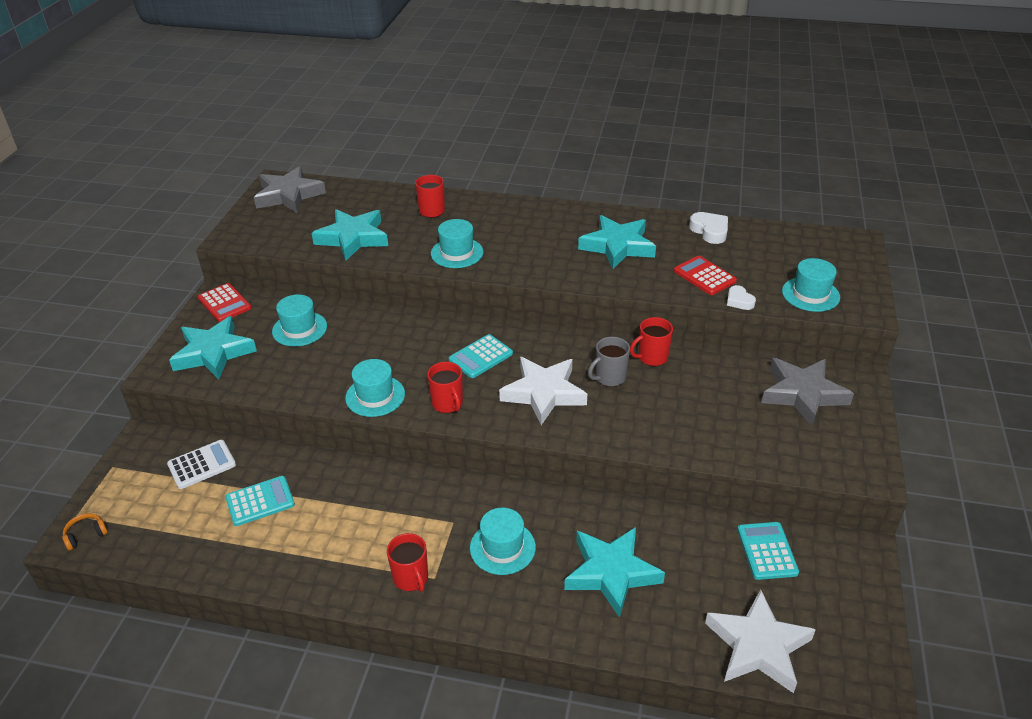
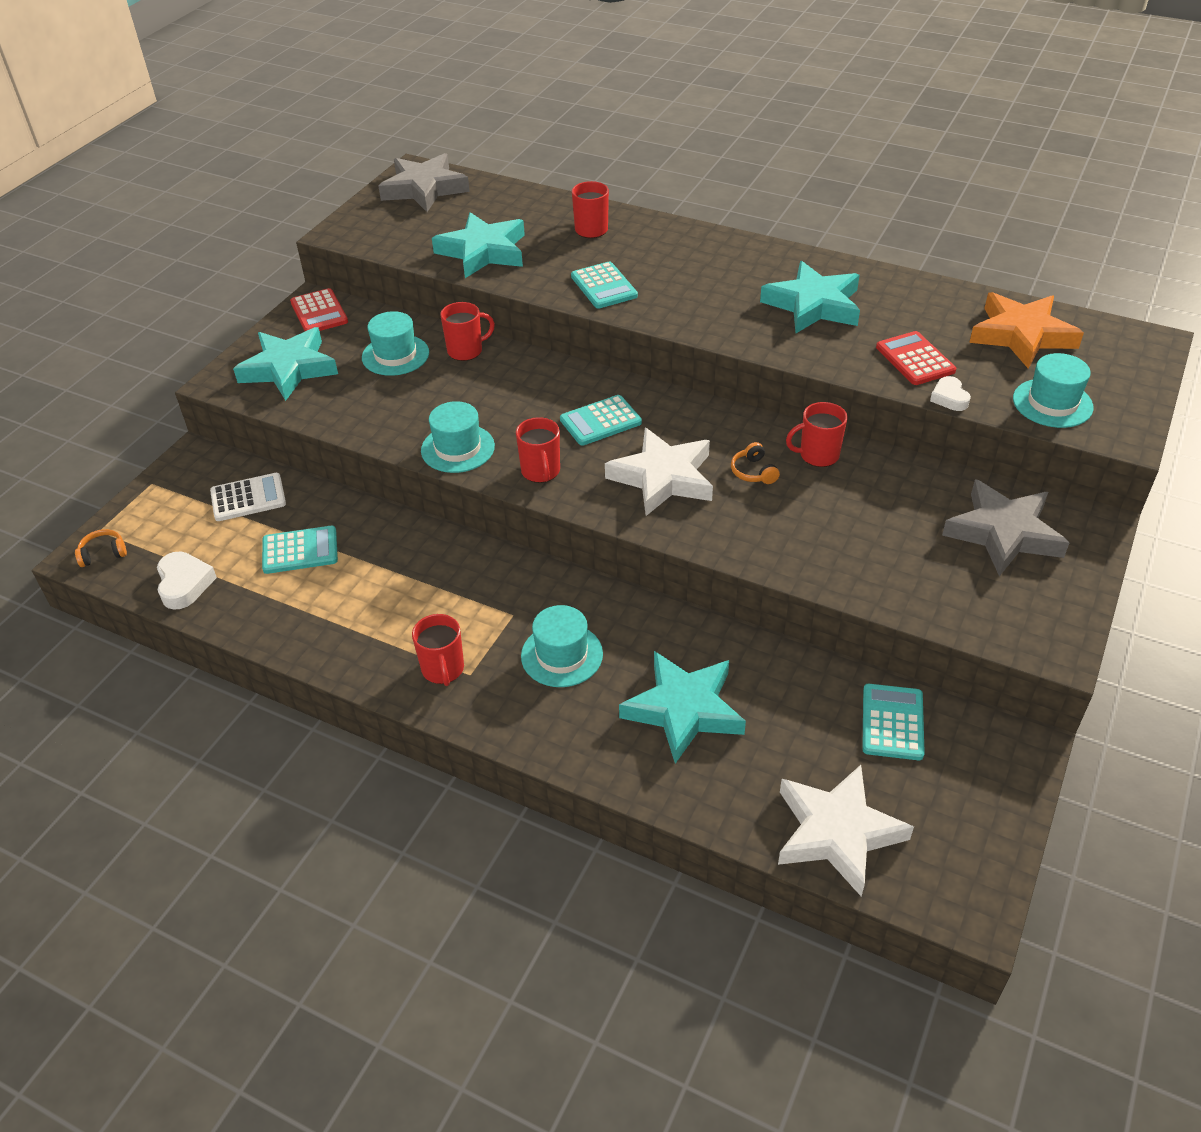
camera: 15 degrees right, 5 degrees up
turquoise hat [431,219,483,268] -> turquoise calculator [571,262,638,309]
grey mug [588,337,630,387] -> orange headphones [731,442,780,484]
white heart [689,212,728,244] -> white heart moved to [157,552,217,610]
none -> red mug [440,302,495,361]
none -> orange star [969,292,1084,369]

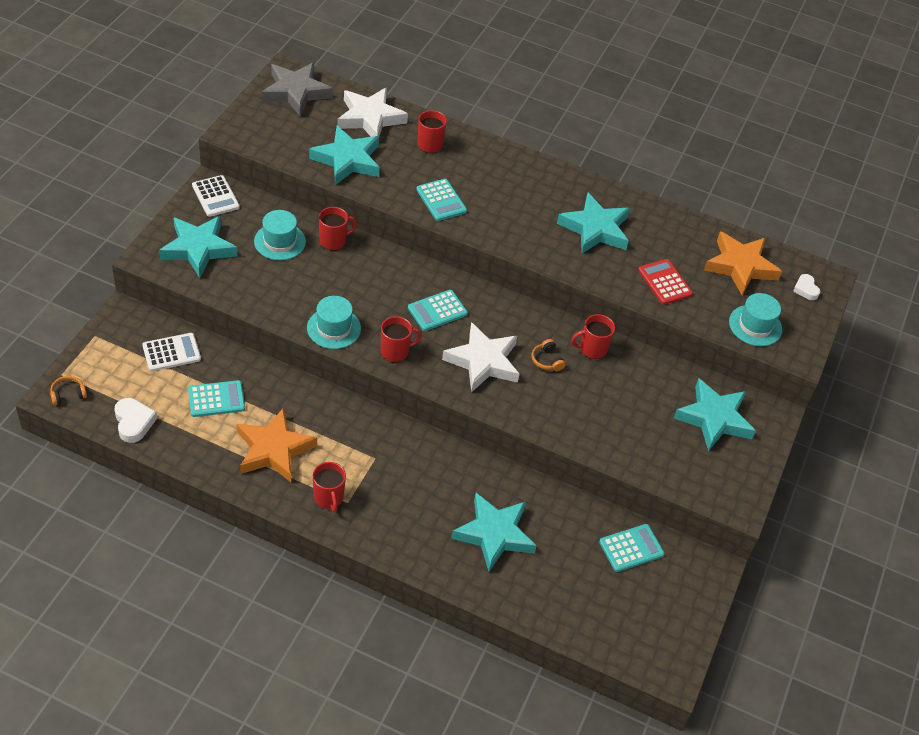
camera: 10 degrees left, 5 degrees up
red calculator [290,288,348,331] -> white calculator [192,175,240,217]
red mug [516,417,560,483] -> red mug turned 90 degrees counterclockwise [381,316,422,362]
turquoise hat [521,605,603,687] -> none
white star [778,765,914,896] -> white star moved to [337,87,408,137]
turquoise calculator [862,684,925,760] -> turquoise calculator turned 60 degrees clockwise [599,524,665,572]
white heart [930,376,971,411] -> white heart moved to [793,274,821,300]
grey star [942,479,1070,576] -> turquoise star [674,378,756,451]
none -> orange star [237,408,317,482]

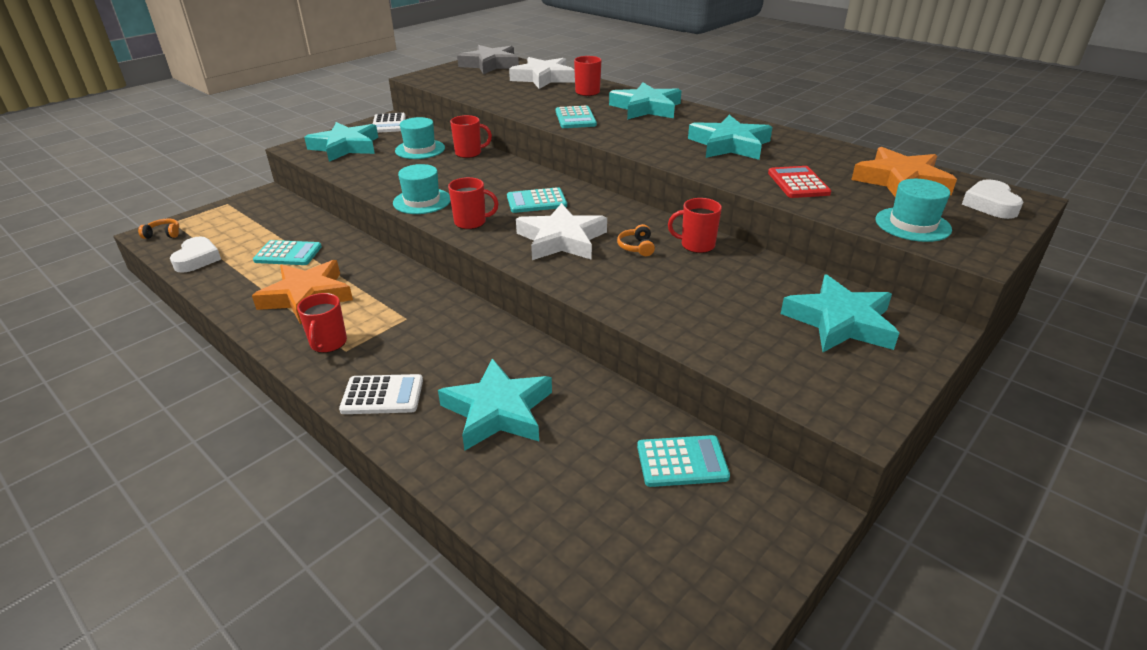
camera: 25 degrees right, 15 degrees down
white calculator [142,333,201,371] -> white calculator moved to [339,374,423,414]
turquoise star [309,126,380,185] -> turquoise star moved to [609,82,682,119]
white heart [793,274,821,300] -> white heart [962,179,1023,219], size x1.52

